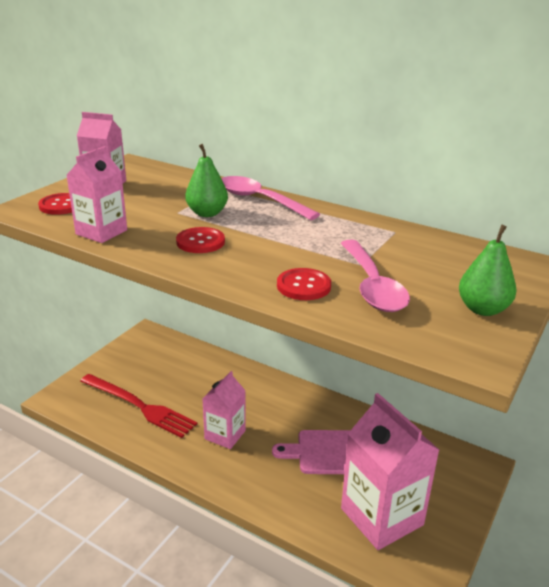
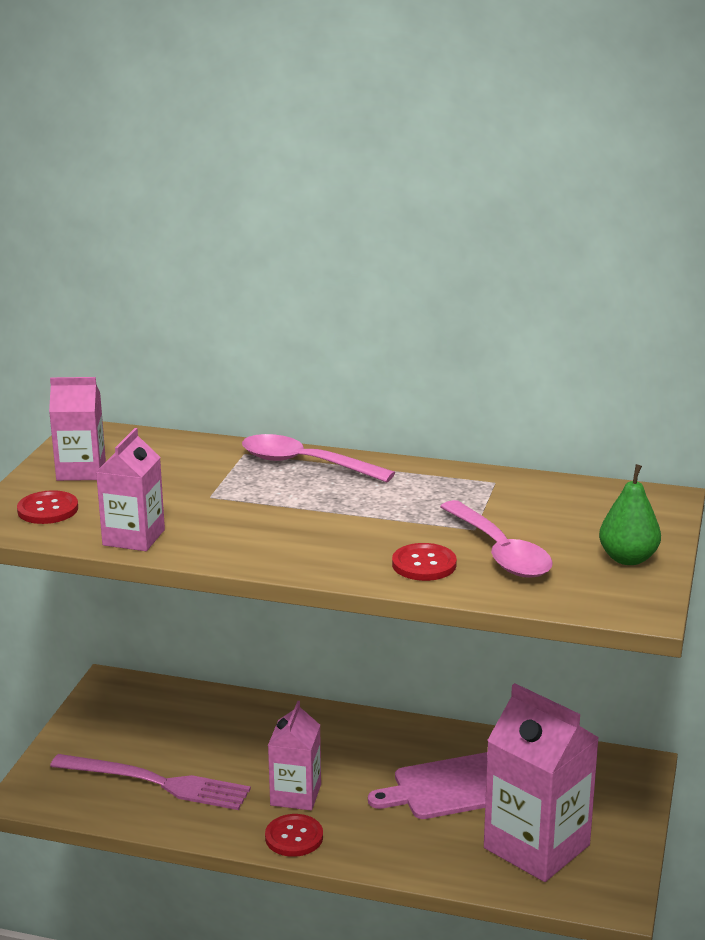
camera: 15 degrees left, 5 degrees down
red fork [80,374,197,438] -> pink fork [50,754,251,810]
red button [176,227,225,253] -> red button moved to [265,814,323,857]
green pear [185,144,228,217] -> none

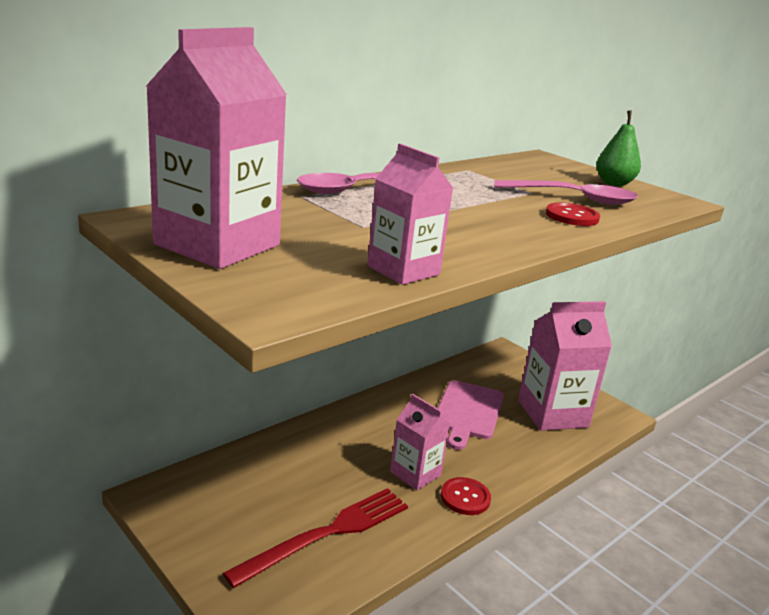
camera: 60 degrees left, 0 degrees up
red button [17,490,78,524] -> none
pink carton [49,377,106,481] -> pink carton [146,27,287,269], size x1.70
pink fork [50,754,251,810] -> red fork [223,488,408,588]

